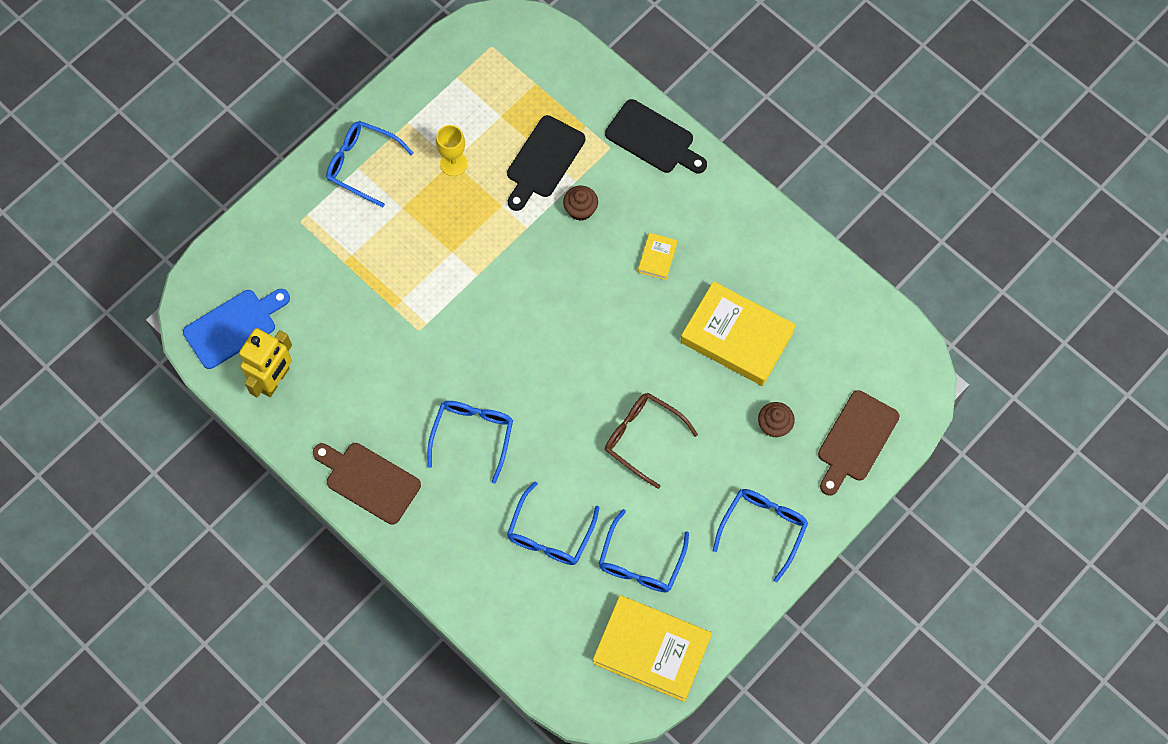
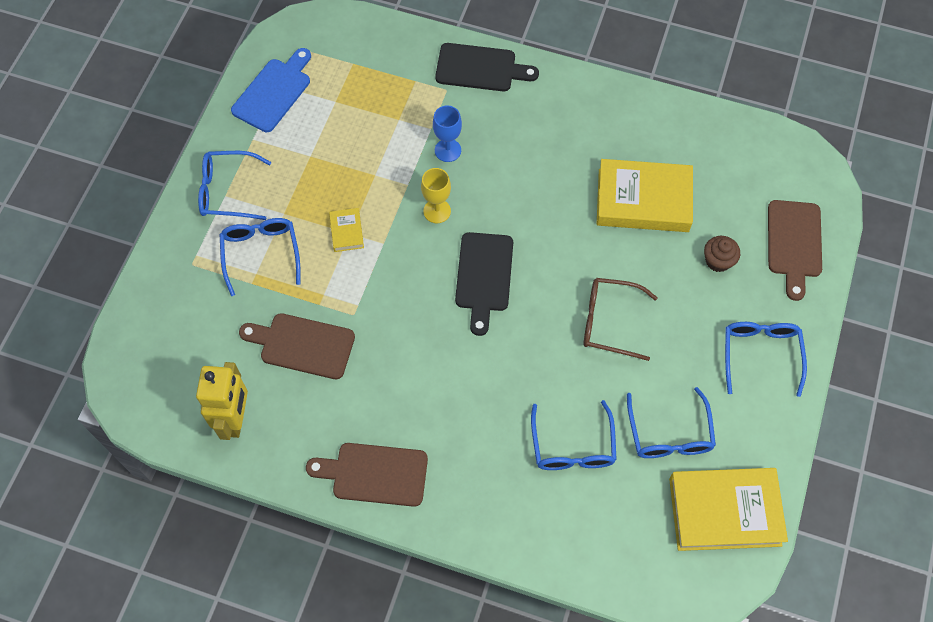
camera: 25 degrees left, 5 degrees down
blue cutting board [183,289,290,369] -> blue cutting board moved to [231,48,311,132]
blue glasses [427,401,513,484] -> blue glasses moved to [220,218,301,296]
yellow goblet [436,125,467,176] -> yellow goblet moved to [421,168,451,223]
black cutting board [507,115,585,211] -> black cutting board moved to [455,232,513,336]
brown cupcake [563,186,598,221] -> blue goblet [433,105,462,162]
yellow book [638,233,678,280] -> yellow book moved to [329,208,364,252]
none -> brown cutting board [239,313,355,379]

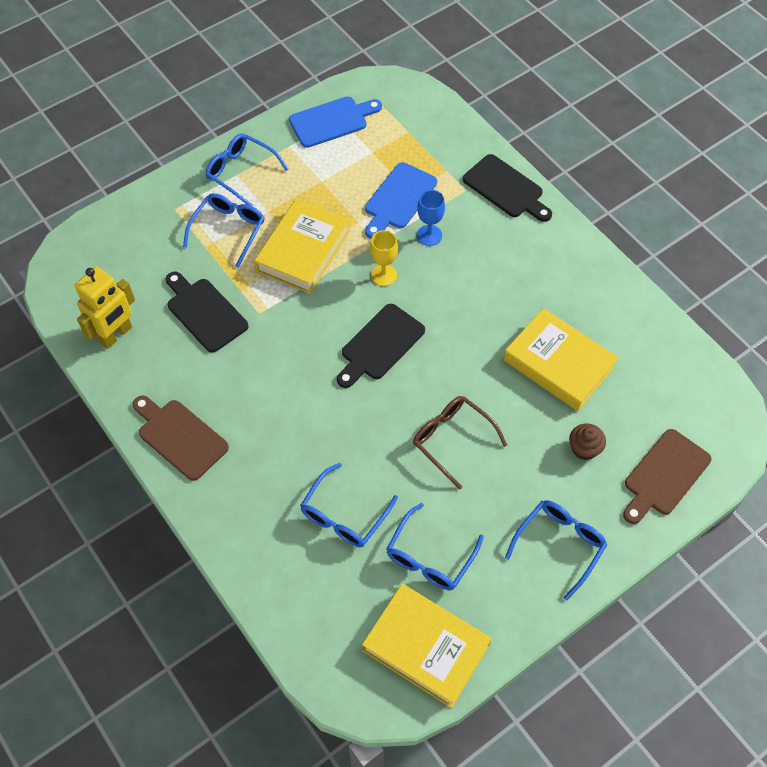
camera: 35 degrees right, 5 degrees down
brown cutting board [239,313,355,379] -> black cutting board [166,271,248,353]
yellow book [329,208,364,252] -> yellow book [254,199,350,294], size x2.24
none -> blue cutting board [365,162,437,239]

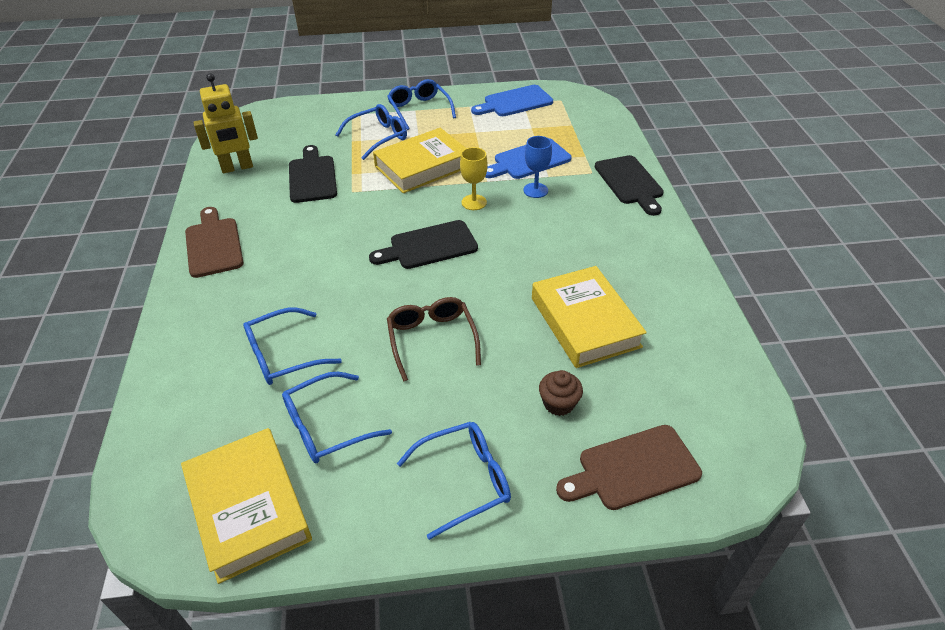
camera: 30 degrees right, 15 degrees down
blue cutting board [289,96,382,148] -> blue cutting board turned 150 degrees clockwise [471,85,553,116]

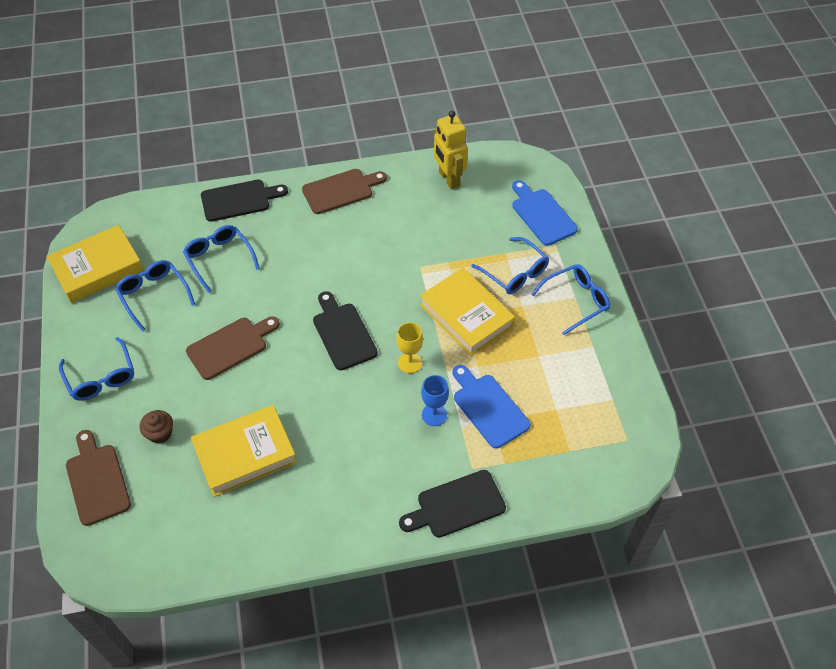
camera: 85 degrees right, 10 degrees up
black cutting board [289,145,337,203] -> black cutting board moved to [201,180,288,222]
brown glasses [387,297,481,382] -> brown cutting board [186,316,280,380]
blue cutting board [471,85,553,116] -> blue cutting board moved to [512,180,578,246]

